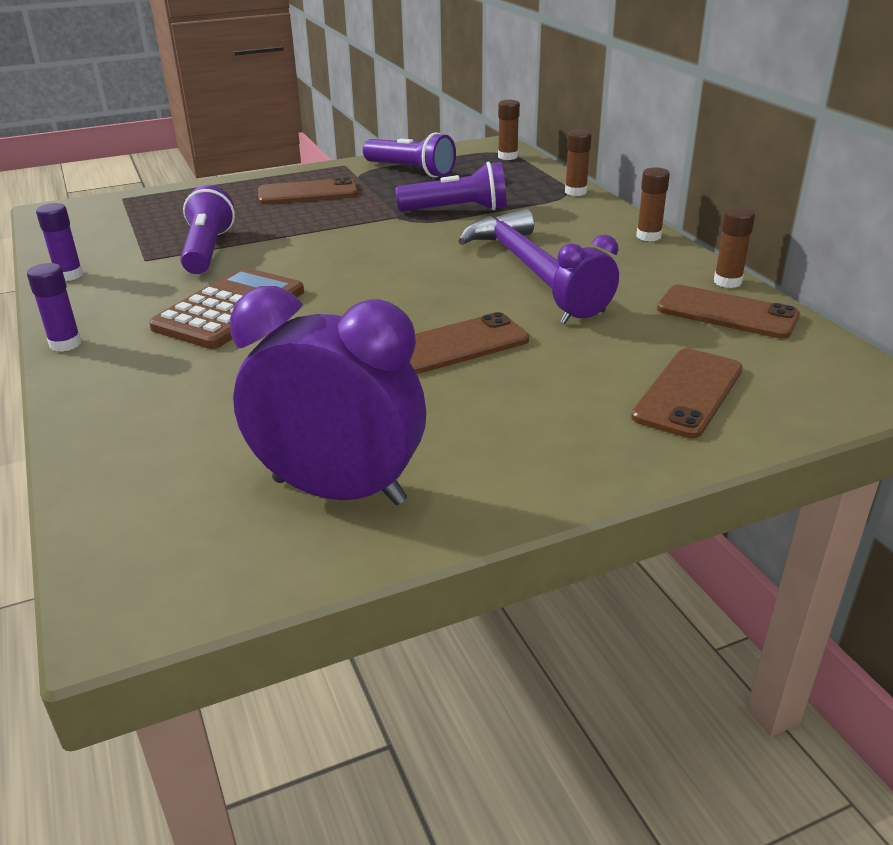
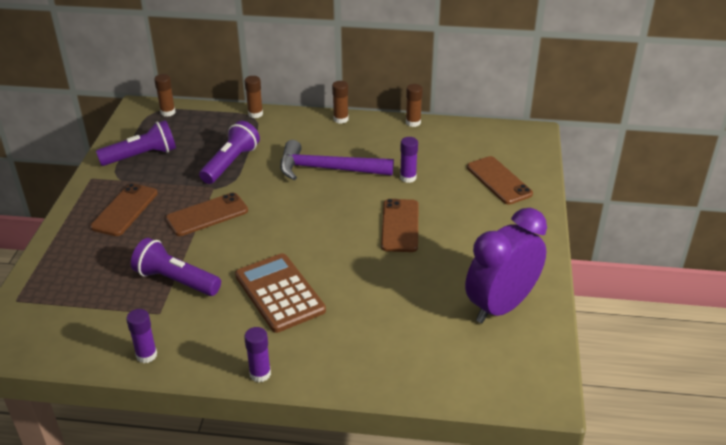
camera: 60 degrees left, 5 degrees up
purple clock [552,235,619,324] -> purple glue stick [400,137,418,183]
brown phone [657,285,800,339] -> brown phone moved to [166,193,248,236]

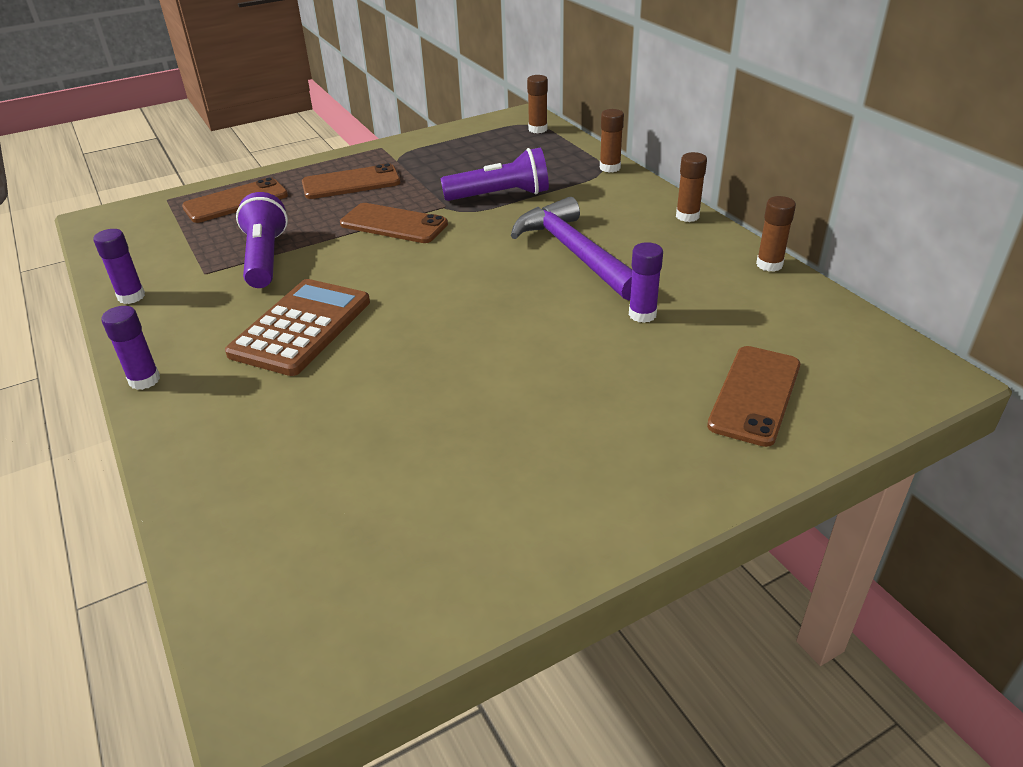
camera: 55 degrees right, 0 degrees up
purple flashlight [96,120,176,166] -> none
brown phone [381,199,418,252] -> brown phone moved to [182,177,288,223]
purple clock [465,208,547,323] -> none

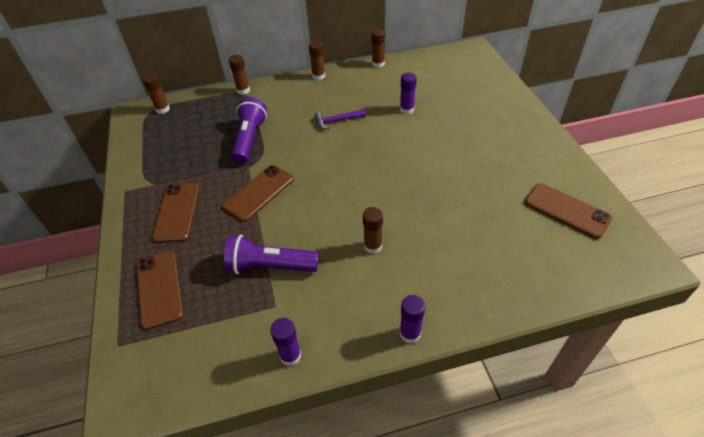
camera: 75 degrees left, 10 degrees up
brown calculator [225,279,370,376] -> brown glue stick [363,207,383,254]
purple hammer [511,197,632,300] -> purple hammer [314,109,366,130], size x0.50
brown phone [707,346,800,447] -> brown phone moved to [525,183,612,239]

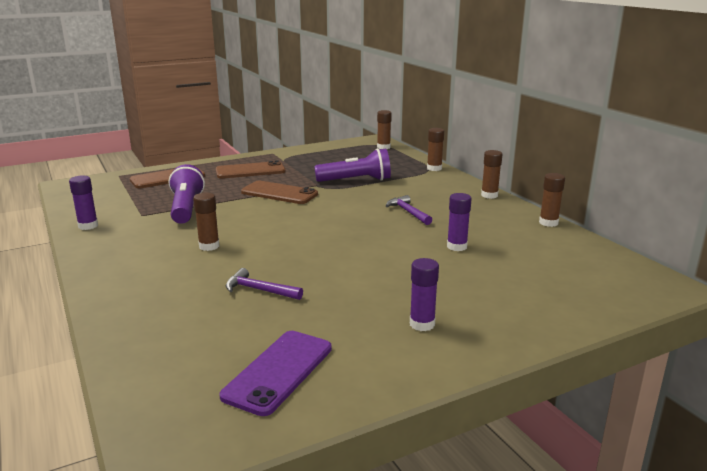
camera: 75 degrees right, 25 degrees down
purple glue stick [400,295,425,344] -> purple glue stick moved to [410,258,439,331]
brown phone [525,183,612,239] -> purple phone [219,331,332,416]
none -> purple hammer [226,268,303,300]

